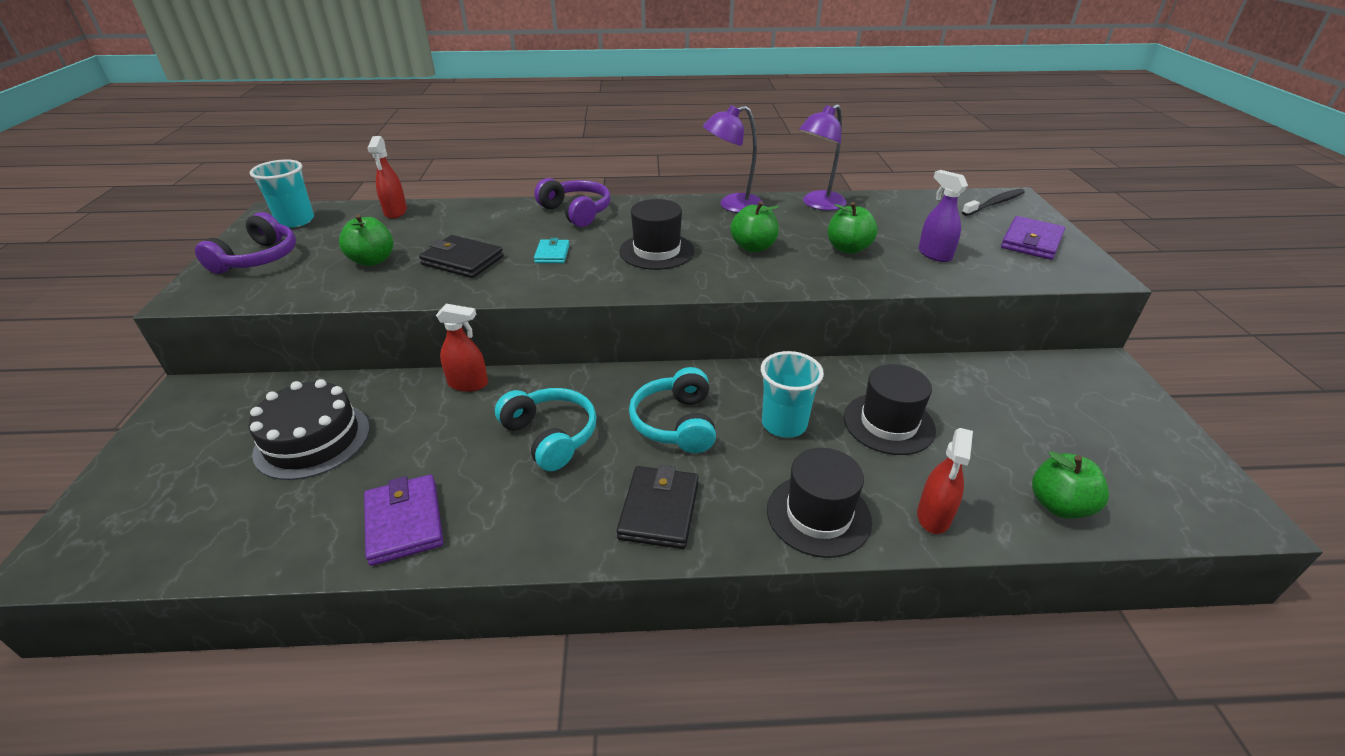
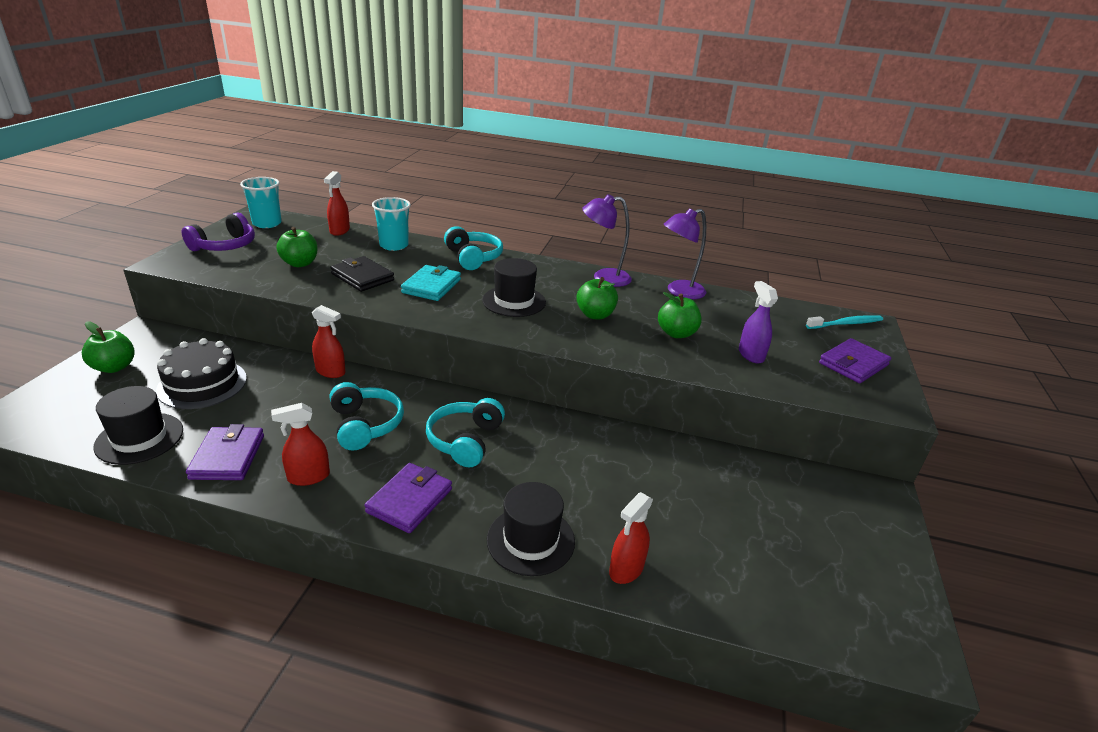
camera: 15 degrees right, 5 degrees down
purple headphones [534,178,610,227] -> turquoise headphones [444,226,503,270]
turquoise wallet [534,238,570,263] -> turquoise wallet [401,265,461,301], size x1.66
black wallet [616,465,699,549] -> purple wallet [365,463,452,533]
turquoise cup [761,351,824,438] -> turquoise cup moved to [372,197,411,251]
black hat [844,364,936,455] -> black hat moved to [93,386,183,465]
black toothbrush [962,189,1025,216] -> turquoise toothbrush [806,315,883,329]
green apple [1032,451,1109,519] -> green apple moved to [82,322,135,373]
none -> red spray bottle [271,403,330,486]

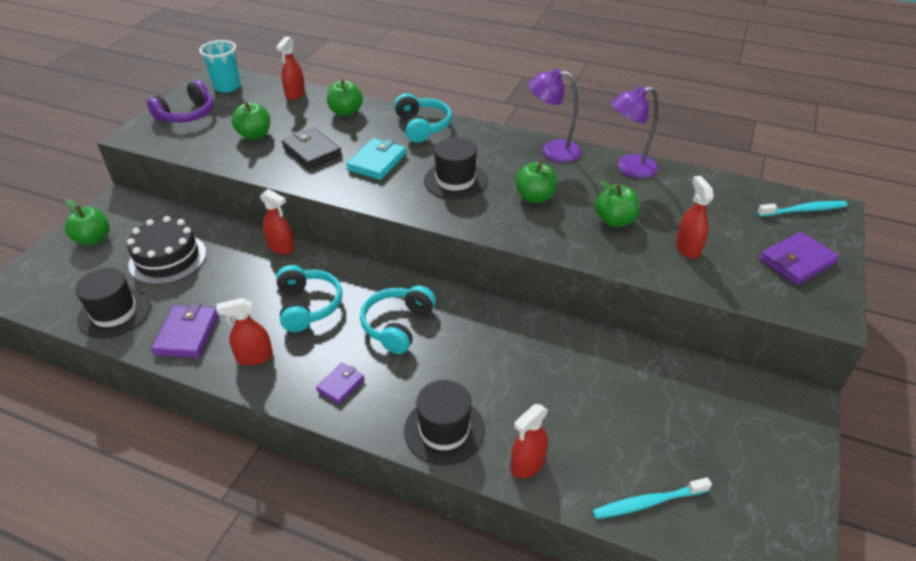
camera: 10 degrees right, 10 degrees up
purple wallet [365,463,452,533] -> purple wallet [316,363,364,404], size x0.60
turquoise cup [372,197,411,251] -> green apple [327,79,363,116]
purple spray bottle [739,281,778,364] -> red spray bottle [676,176,714,259]
none -> turquoise toothbrush [592,477,712,519]

